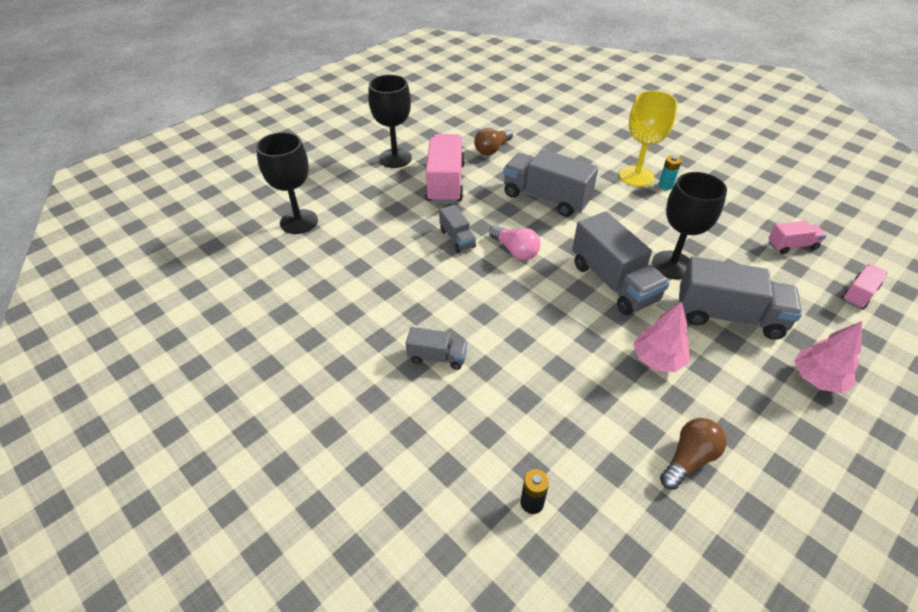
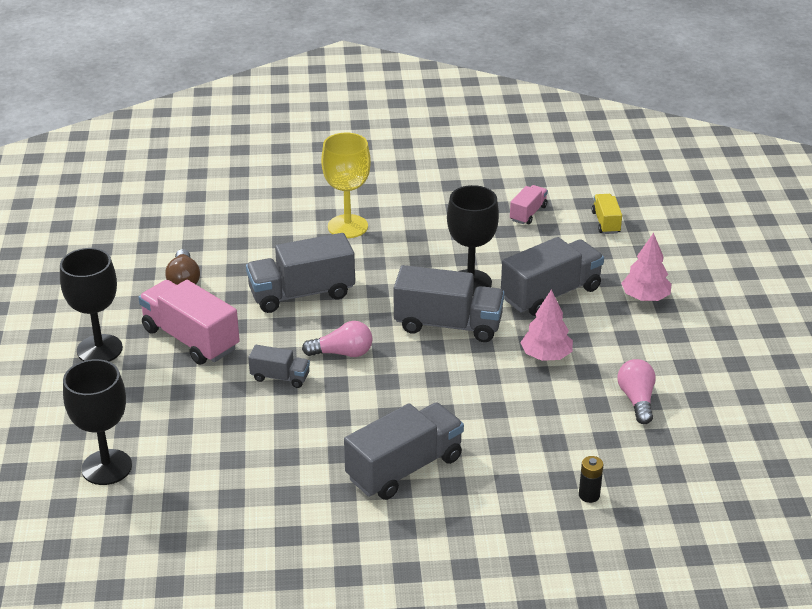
camera: 50 degrees left, 10 degrees down
grey truck [406,327,468,370] -> grey truck [344,402,464,500], size x1.92
turquoise battery [659,156,682,190] -> none
brown light bulb [660,418,727,490] -> pink light bulb [617,359,656,424]
pink truck [841,264,887,309] -> yellow truck [592,194,622,234]

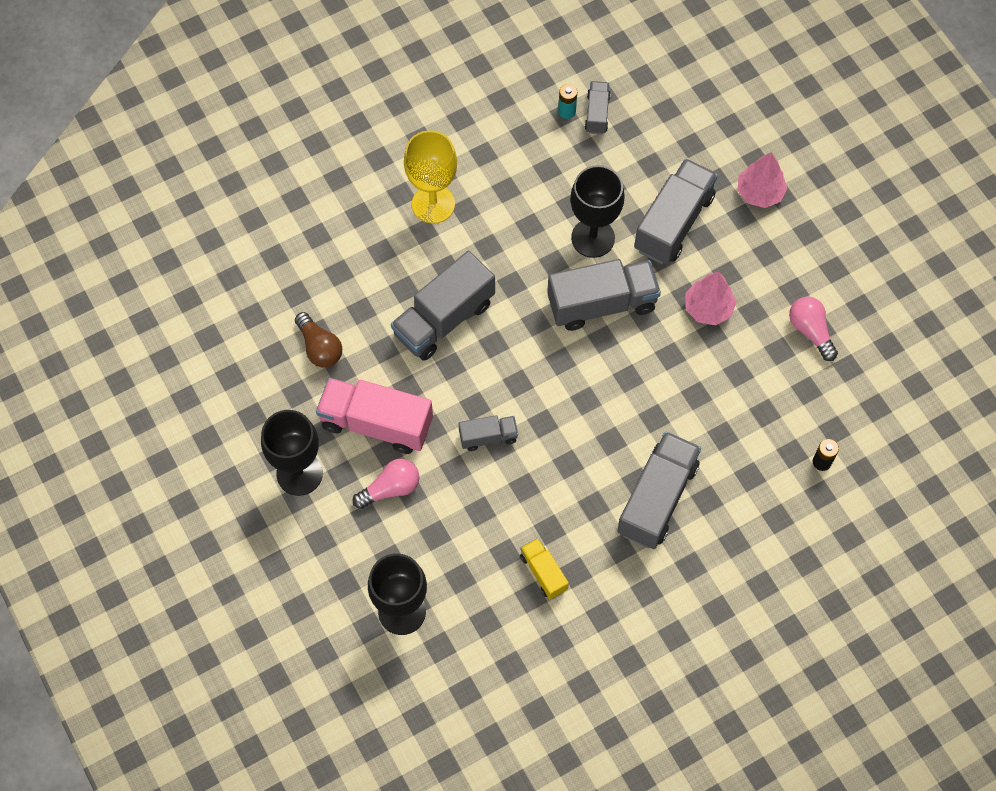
camera: 25 degrees left, 30 degrees up
pink light bulb [302,321,372,357] -> pink light bulb moved to [352,459,419,509]
pink truck [510,185,548,225] -> grey truck [585,81,611,134]
yellow truck [592,194,622,234] -> yellow truck moved to [520,538,569,600]
none -> turquoise battery [558,84,577,119]

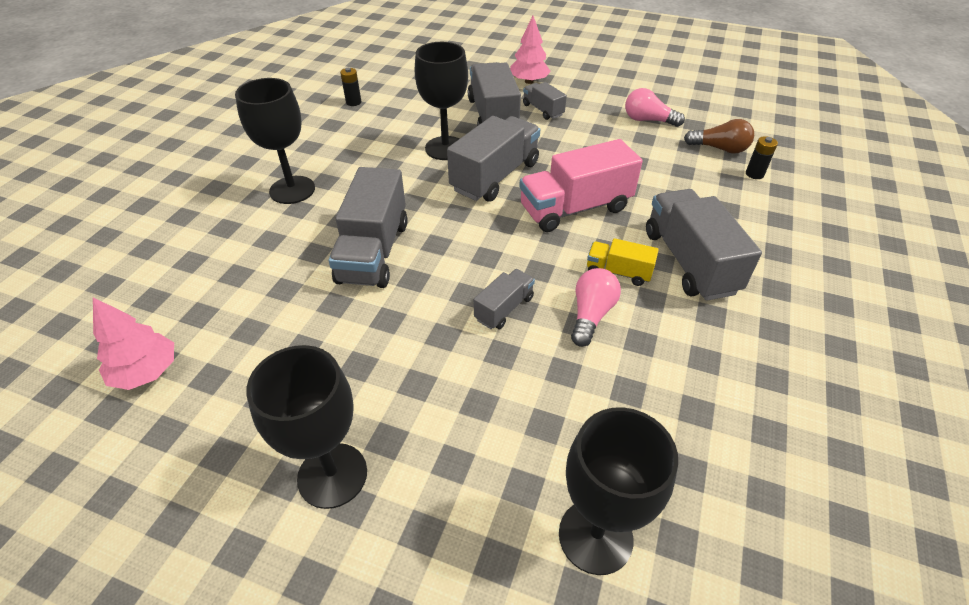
camera: 40 degrees left, 20 degrees down
brown light bulb [295,312,342,368] -> brown light bulb moved to [684,119,754,154]
pink truck [316,378,433,454] -> pink truck moved to [519,139,643,232]
pink light bulb [352,459,419,509] -> pink light bulb moved to [571,268,621,347]
yellow goblet [404,130,457,224] -> black goblet [235,78,315,204]
yellow truck [520,538,569,600] -> yellow truck moved to [587,238,659,286]
turquoise battery [558,84,577,119] -> black battery [340,68,362,106]
grey truck [585,81,611,134] -> grey truck moved to [523,82,567,120]
pink tree [685,272,737,325] -> pink tree moved to [93,298,174,390]

